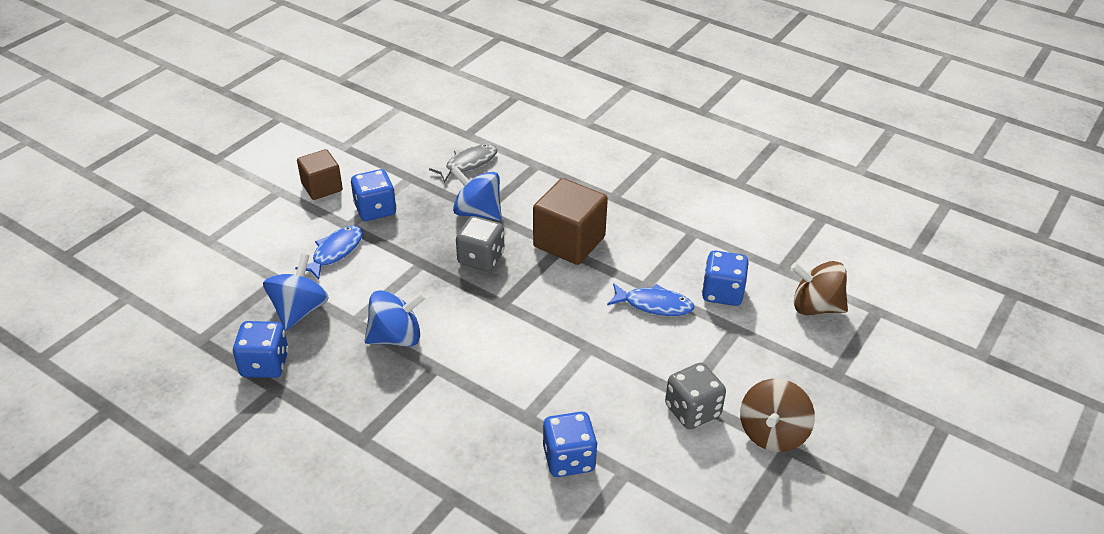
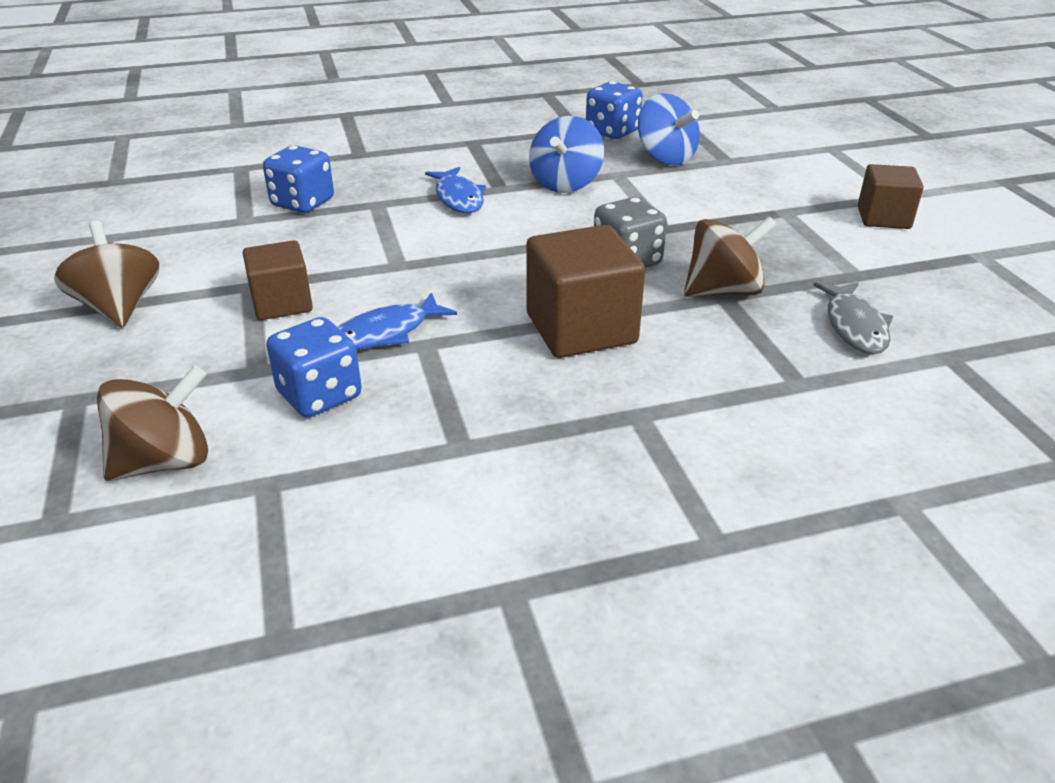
camera: 130 degrees right, 5 degrees down
blue fish [295,225,363,280] -> blue fish moved to [425,167,486,213]
blue dice [351,169,396,221] -> none
blue spinning top [451,166,502,221] -> brown spinning top [684,216,777,297]
grey dice [665,363,726,429] -> none
none -> brown cube [243,240,313,320]

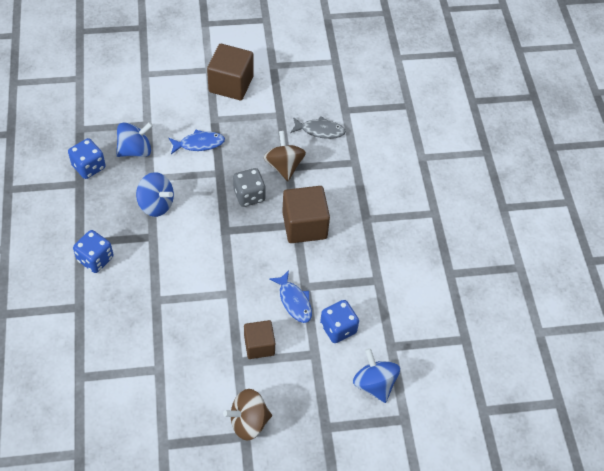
camera: 85 degrees left, 20 degrees up
brown spinning top [97,365,208,481] -> blue spinning top [353,348,400,403]
blue dice [263,145,334,213] -> blue dice moved to [73,230,114,273]
blue fish [425,167,486,213] -> blue fish moved to [169,129,225,154]
brown cube [858,164,924,229] -> brown cube [207,44,253,100], size x1.58

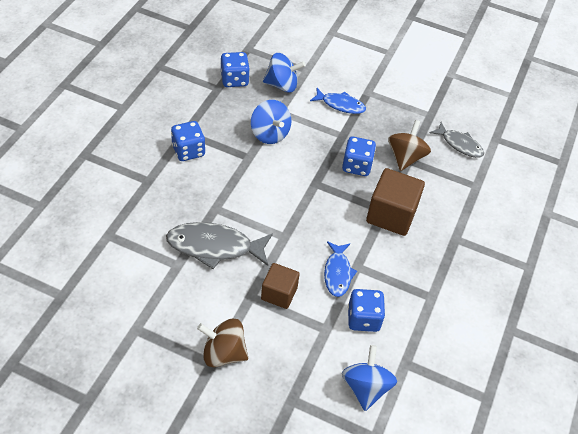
camera: 30 degrees right, 5 degrees down
brown cube [207,44,253,100] -> none
grey dice [233,168,266,207] -> blue dice [342,137,376,176]
none -> grey fish [166,222,273,269]

